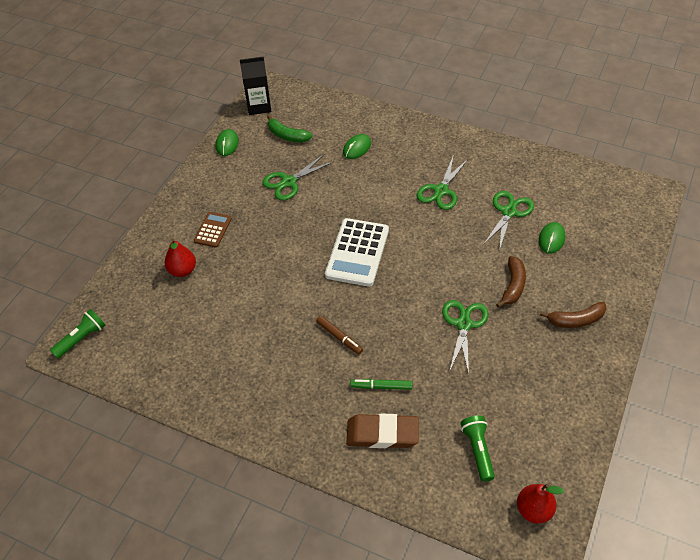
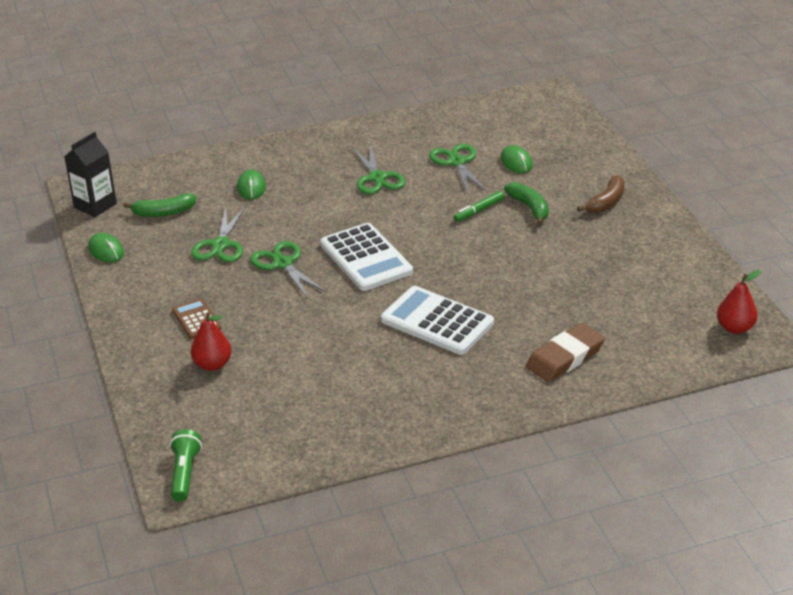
camera: 45 degrees left, 15 degrees down
brown marker [316,316,363,354] -> white calculator [381,286,494,355]
green marker [350,379,412,390] -> green marker moved to [453,191,505,222]
green scissors [442,300,488,374] -> green scissors moved to [250,241,327,299]
green flashlight [461,415,495,482] -> none
brown banana [496,256,526,308] -> green banana [504,182,549,225]

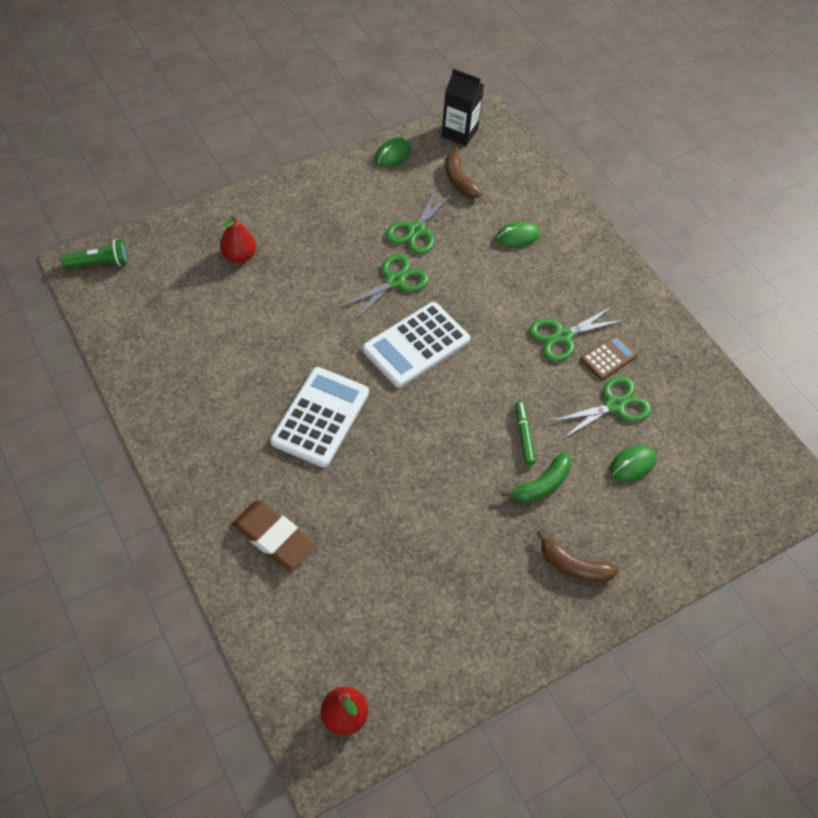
camera: 75 degrees right, 20 degrees up
green banana [123,193,197,217] -> brown banana [445,147,482,198]
brown calculator [172,298,221,339] -> brown calculator moved to [580,334,638,380]
green scissors [191,207,245,262] -> green scissors turned 60 degrees counterclockwise [386,188,454,254]
green marker [453,191,505,222] -> green marker turned 45 degrees clockwise [515,401,536,466]

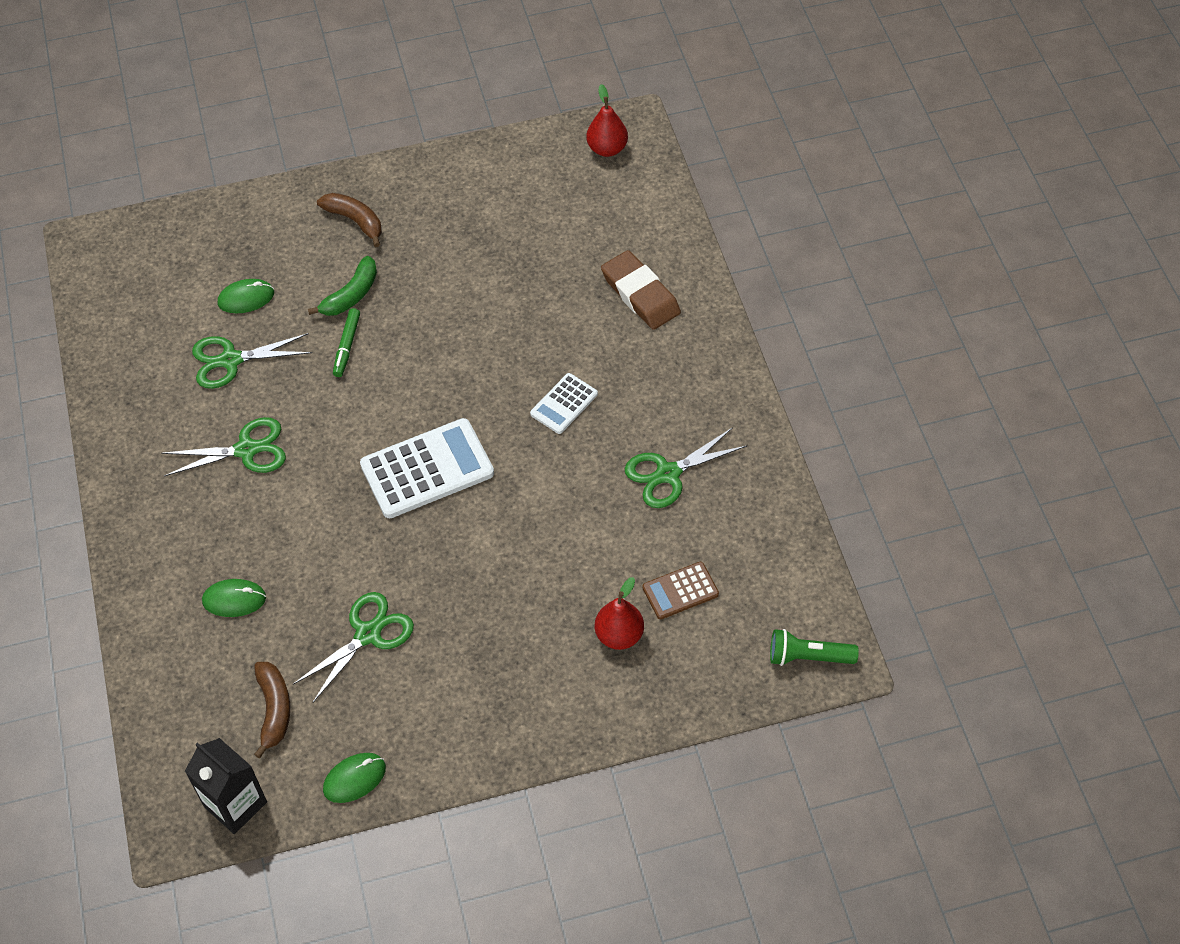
camera: 160 degrees left, 0 degrees up
white calculator [270,367,369,467] -> white calculator [530,373,598,434], size x0.54
green scissors [339,254,429,321] -> green scissors moved to [625,427,747,508]
green banana [501,452,571,503] -> green banana turned 150 degrees clockwise [308,256,377,316]
brown calculator [580,334,638,380] -> brown calculator moved to [642,562,719,619]

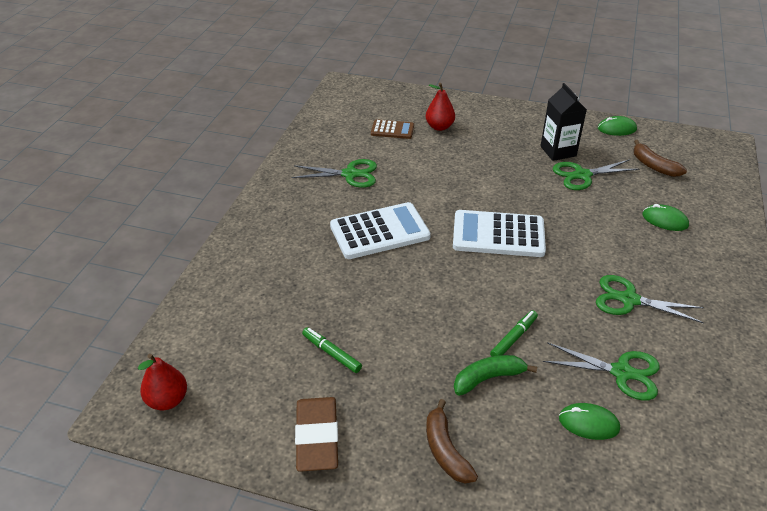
camera: 150 degrees left, 15 degrees down
black carton [185,738,267,834] -> black carton moved to [540,83,587,161]
brown banana [254,662,290,758] -> brown banana turned 60 degrees counterclockwise [633,140,687,177]
white calculator [530,373,598,434] -> white calculator [330,202,431,259], size x1.84
brown eraser [601,250,681,330] -> brown eraser moved to [295,397,338,472]
green flashlight [770,629,859,666] -> none
none -> green marker [302,327,362,373]

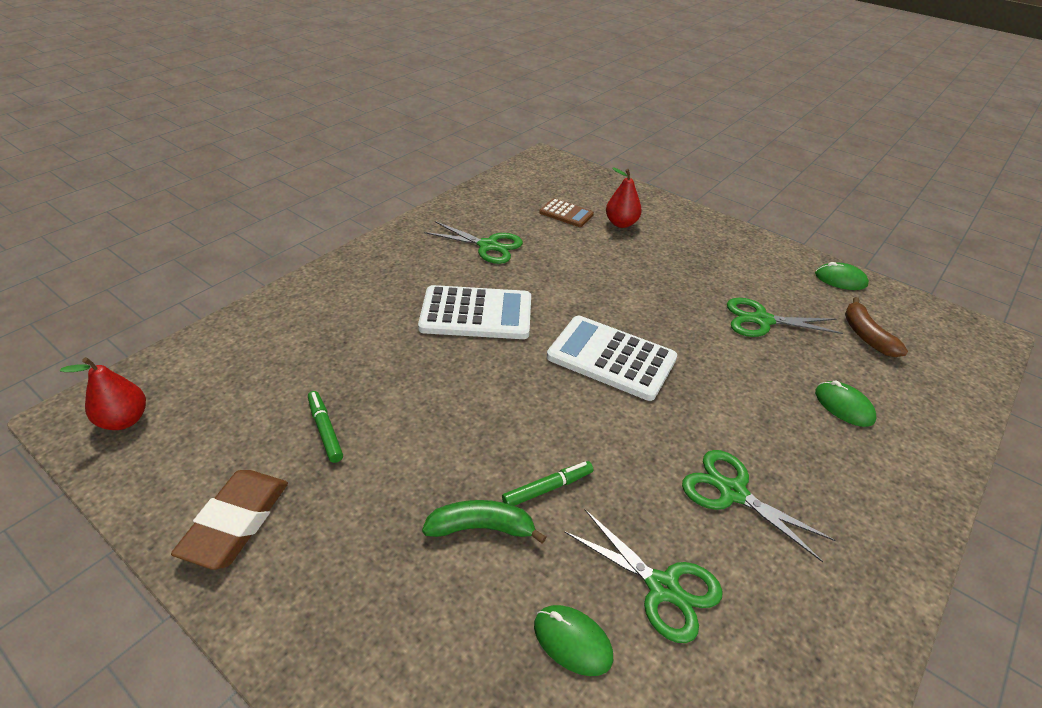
camera: 20 degrees right, 0 degrees up
brown banana [426,399,478,483] -> none
black carton [540,83,587,161] -> none

